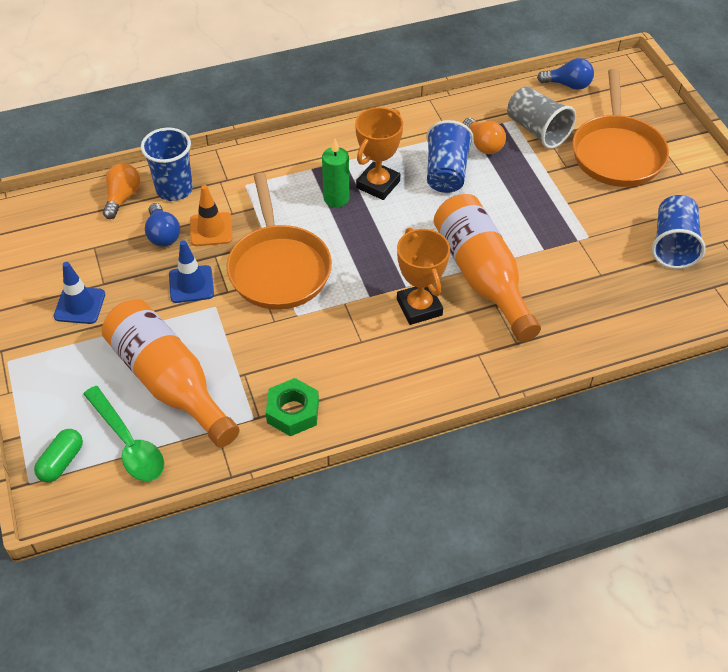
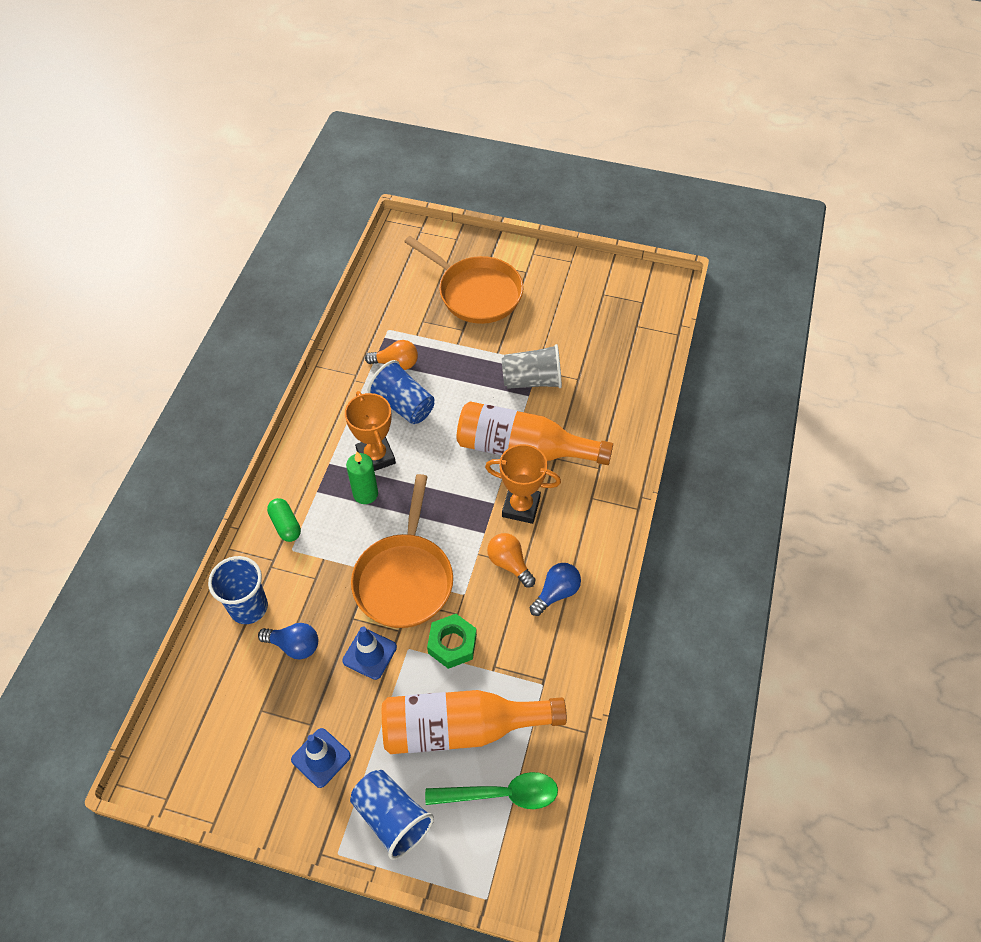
camera: 55 degrees left, 5 degrees up
green capsule [34,429,83,483] -> green capsule moved to [267,498,301,542]
orange light bulb [103,163,140,219] -> orange light bulb moved to [487,533,536,588]
orange traffic cone [190,185,232,246] -> none
orange pan [227,173,332,310] -> orange pan turned 75 degrees clockwise [351,474,453,628]
green nut [266,378,319,436] -> green nut moved to [427,614,477,669]
grey cup [507,86,576,149] -> grey cup moved to [502,344,562,389]
blue light bulb [537,58,594,90] -> blue light bulb moved to [530,563,581,616]
blue cup [652,195,706,269] -> blue cup moved to [350,770,434,860]

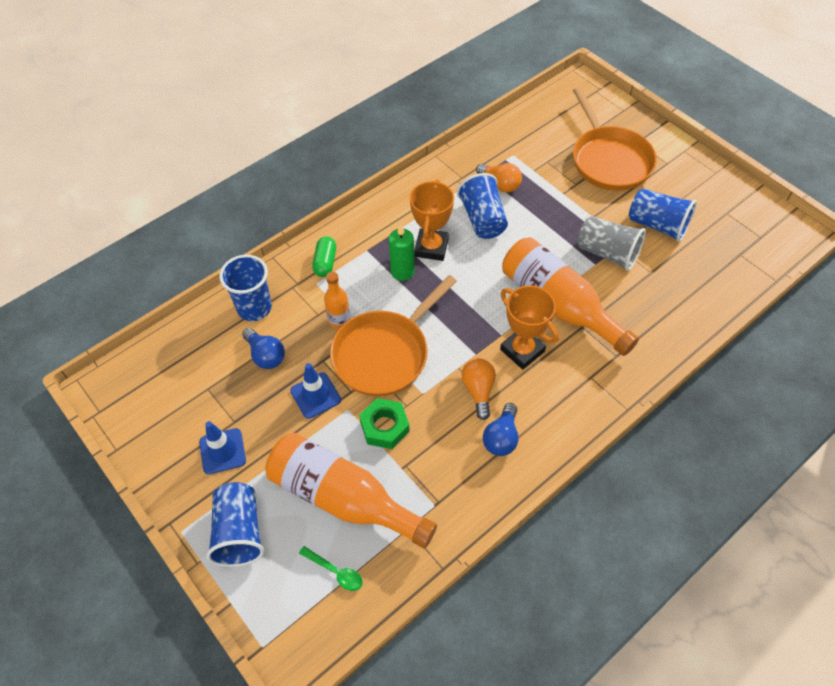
camera: 35 degrees right, 0 degrees up
green spoon [425,772,558,809] -> green spoon [299,546,363,591], size x0.56
blue light bulb [530,563,581,616] -> blue light bulb turned 120 degrees clockwise [483,403,519,456]
none -> orange bottle [324,272,350,329]
none -> blue cup [629,188,697,242]

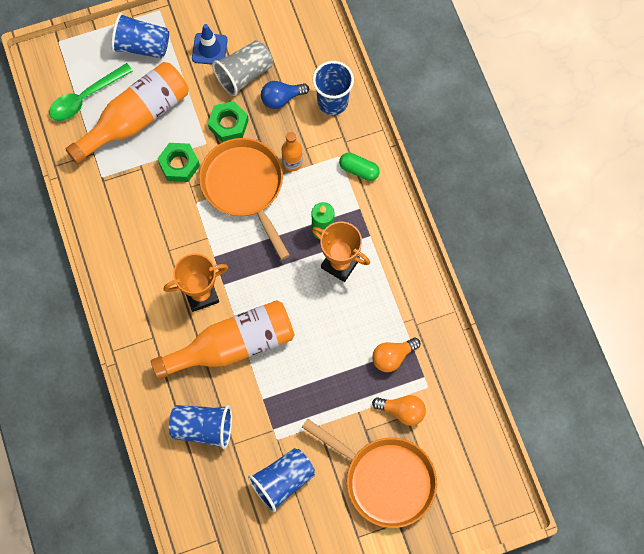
camera: 110 degrees right, 15 degrees up
blue traffic cone [290,363,341,419] -> green nut [208,101,249,142]
green spoon [299,546,363,591] -> green spoon [49,63,133,121], size x1.77
blue cup [457,173,508,239] -> blue cup moved to [169,405,232,449]
orange light bulb [462,358,496,420] -> orange light bulb moved to [372,395,426,426]
blue light bulb [483,403,519,456] -> none
orange pan [573,87,657,191] -> orange pan turned 150 degrees counterclockwise [302,419,437,528]
grey cup [577,216,646,271] -> grey cup moved to [212,40,273,96]

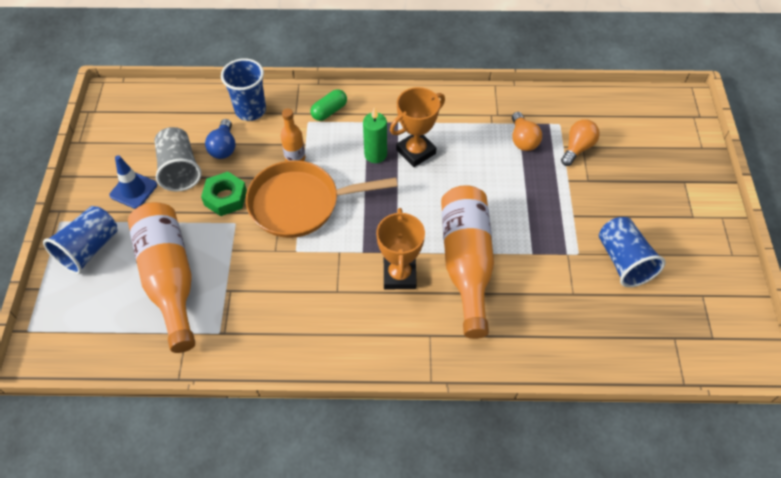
camera: 70 degrees left, 15 degrees down
green spoon [49,63,133,121] -> none
green nut [157,143,200,182] -> none
blue cup [169,405,232,449] -> none
orange pan [302,419,437,528] -> none

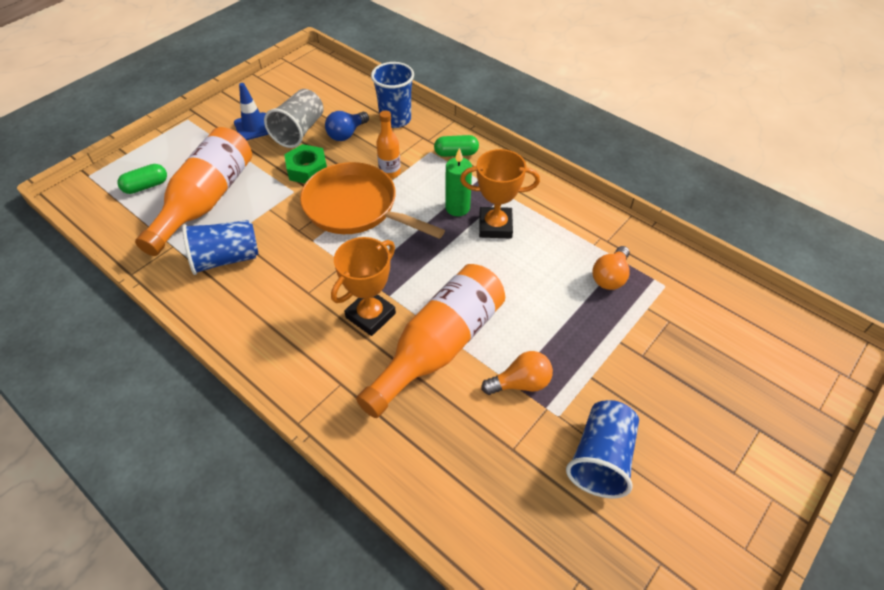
camera: 40 degrees right, 5 degrees down
blue cup [43,206,118,274] -> blue cup moved to [182,220,259,275]
orange light bulb [561,119,600,166] -> orange light bulb moved to [481,351,553,395]
none -> green capsule [117,164,167,194]

